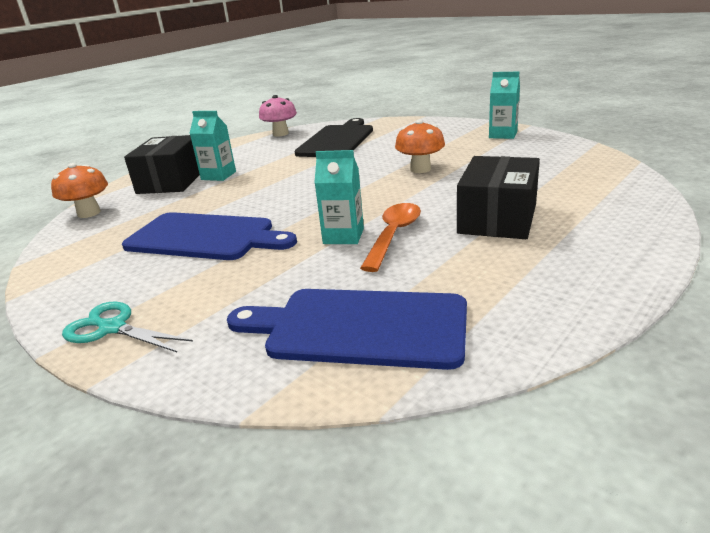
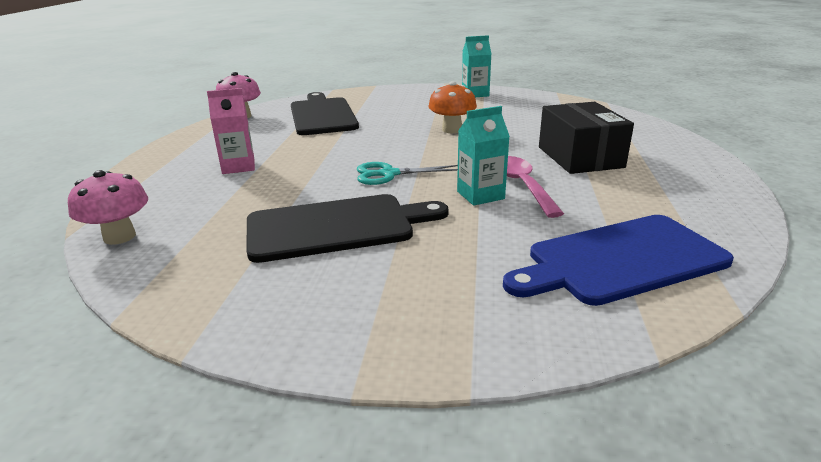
camera: 35 degrees left, 0 degrees up
orange mushroom [51,163,108,218] -> pink mushroom [68,170,148,245]
turquoise scissors [62,302,193,352] -> turquoise scissors moved to [357,162,458,185]
blue cutting board [122,212,297,260] -> black cutting board [247,194,449,263]
black box [124,135,200,194] -> none
turquoise carton [189,111,236,181] -> pink carton [207,88,255,174]
orange spoon [360,203,421,272] -> pink spoon [507,156,564,218]

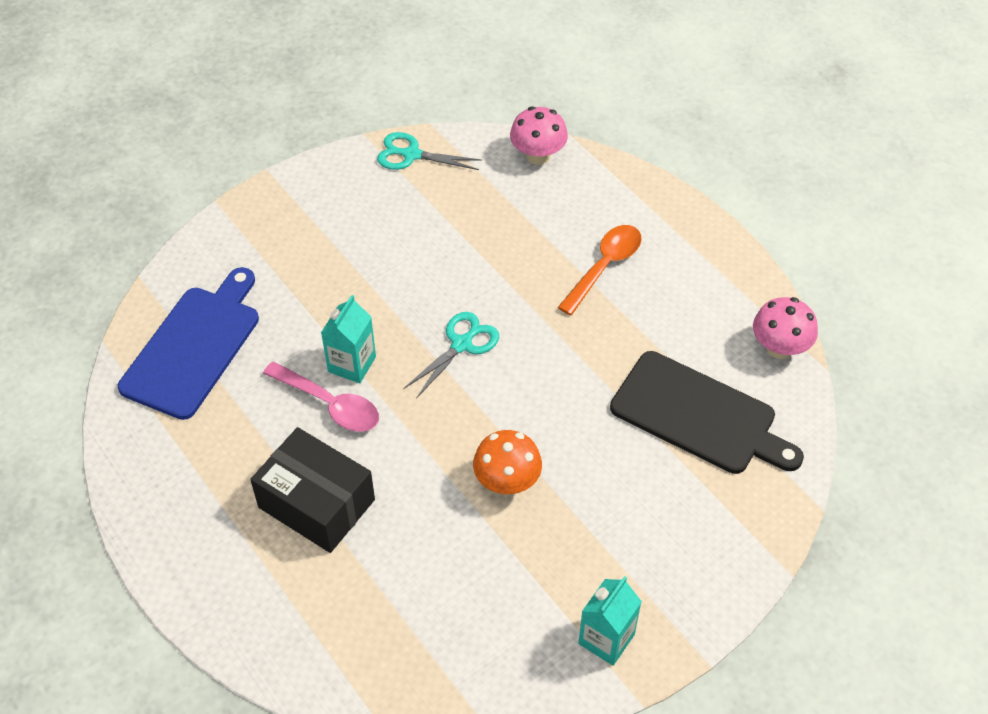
camera: 135 degrees right, 25 degrees up
pink carton [207,88,255,174] -> orange spoon [558,225,642,315]
black cutting board [247,194,449,263] -> none
none -> turquoise scissors [377,132,482,170]

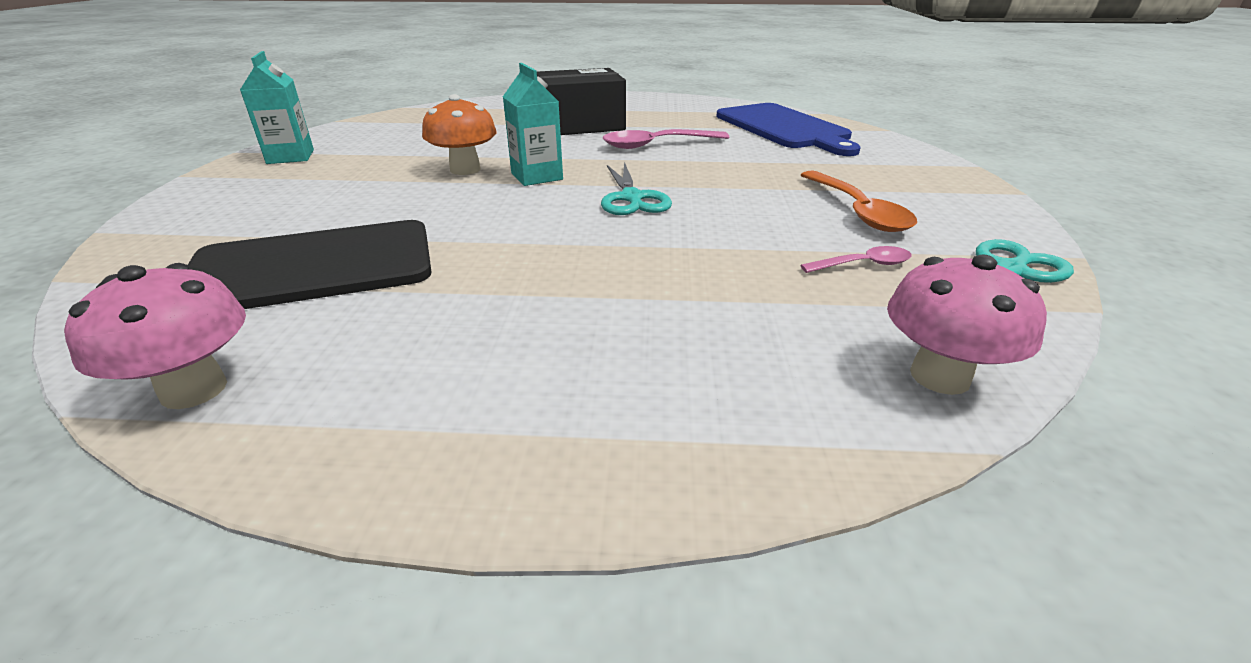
camera: 130 degrees right, 20 degrees down
turquoise carton [321,295,376,383] -> turquoise carton moved to [503,63,563,186]
orange spoon [558,225,642,315] -> orange spoon moved to [801,170,917,232]
none -> pink spoon [800,246,911,273]

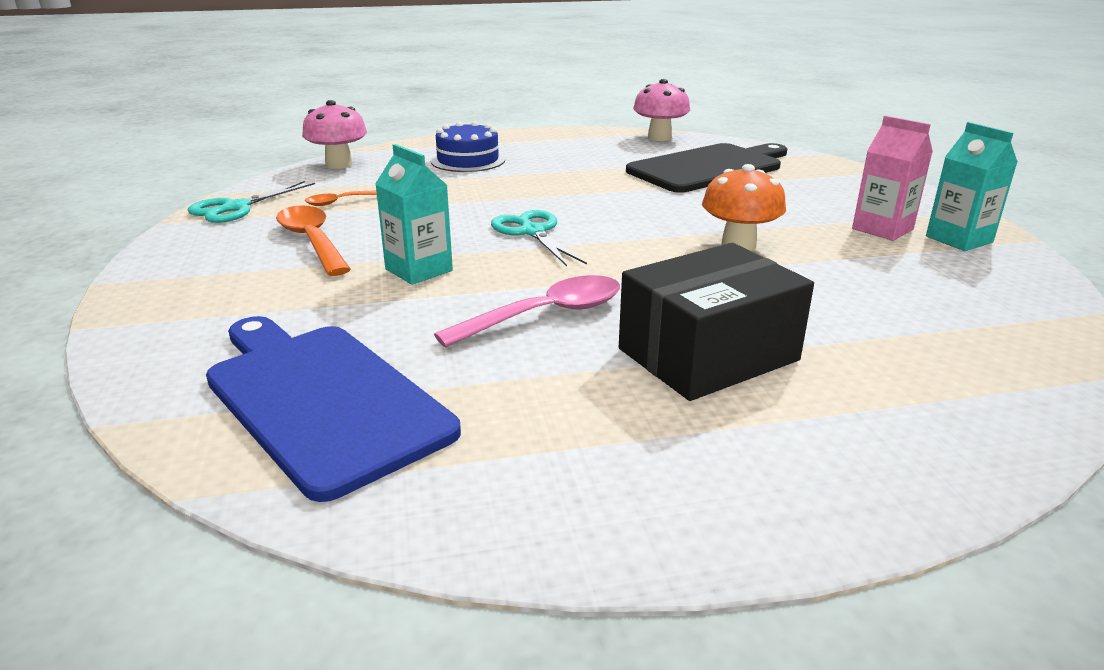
camera: 165 degrees right, 5 degrees down
turquoise carton [503,63,563,186] -> turquoise carton moved to [375,144,453,285]
pink spoon [800,246,911,273] -> orange spoon [305,191,377,206]
none -> blue cake [431,121,505,172]
none -> pink carton [852,116,933,241]

